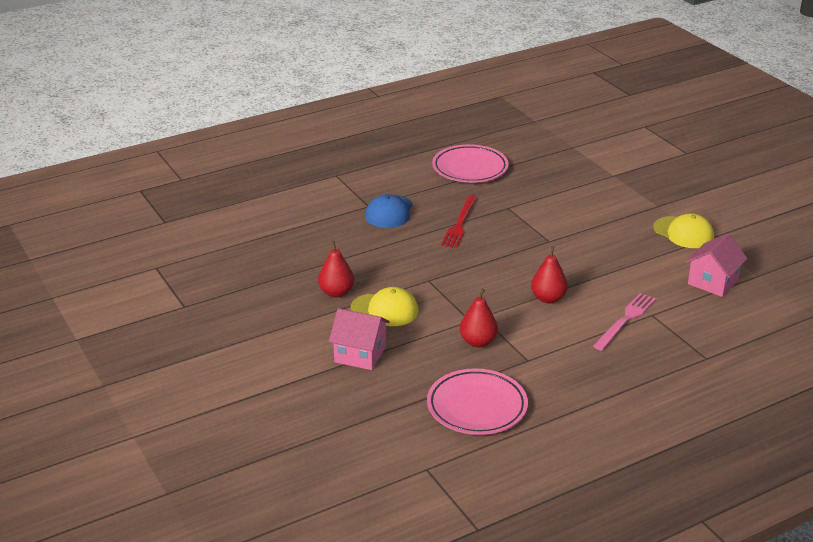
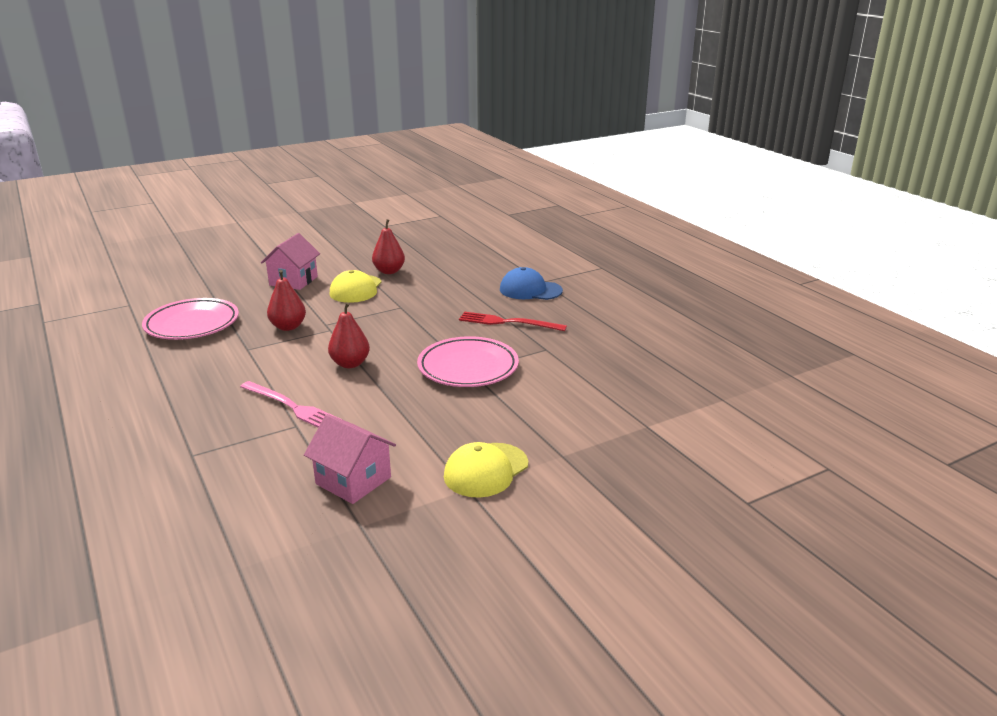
camera: 90 degrees right, 5 degrees down
pink plate [432,145,509,183] -> pink plate moved to [417,336,519,387]

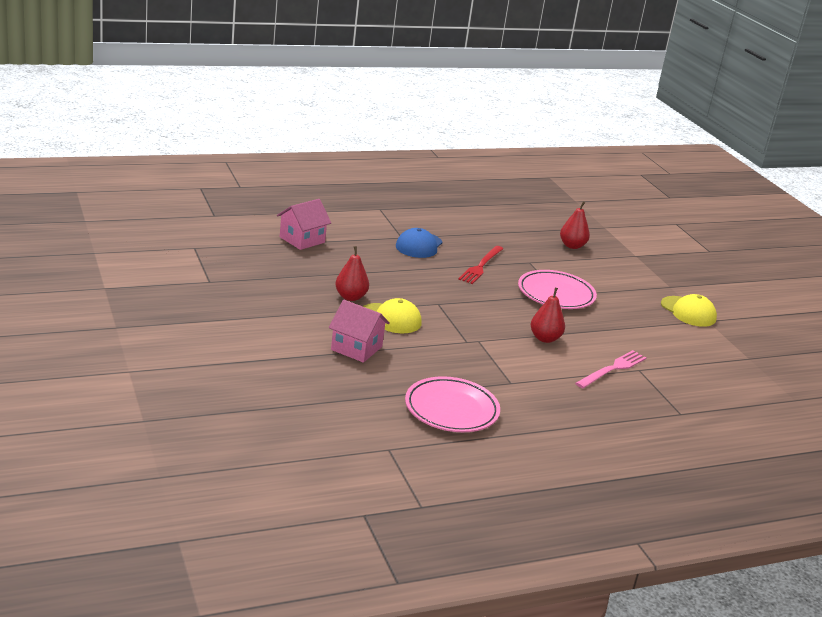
camera: 85 degrees left, 0 degrees up
red pear [267,270,306,331] -> red pear moved to [560,201,590,249]
pink house [304,414,396,504] -> pink house moved to [277,199,331,250]

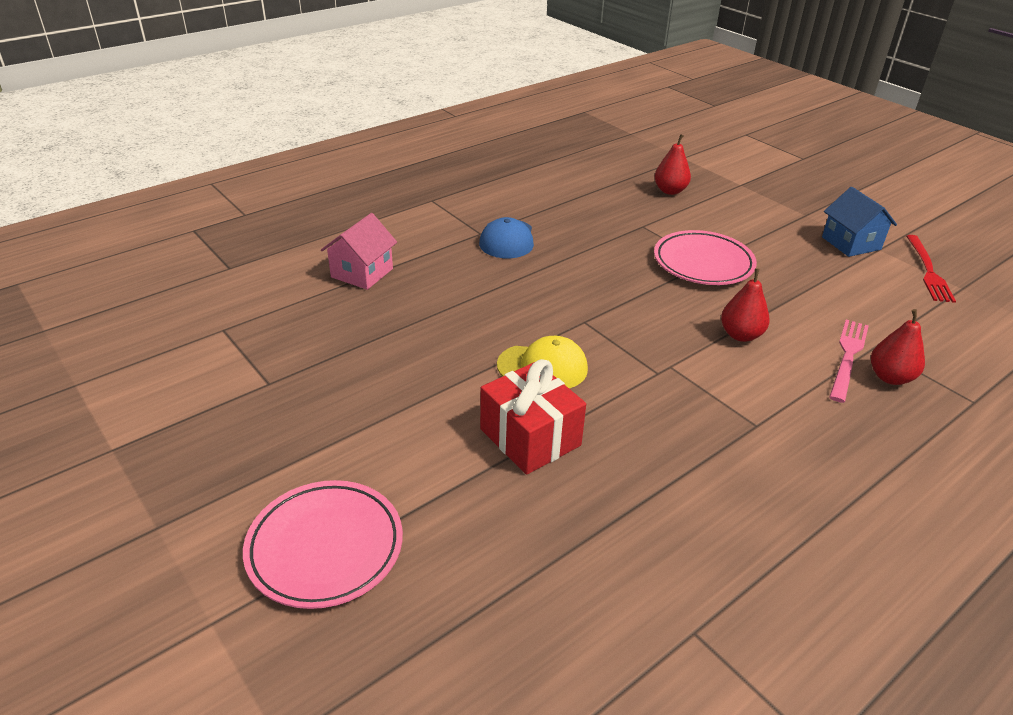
camera: 15 degrees left, 10 degrees up
pink house [329,300,390,363] -> red gift [480,359,586,475]
red pear [335,246,369,301] -> red pear moved to [871,309,925,385]
pink plate [405,376,500,432] -> pink plate moved to [243,480,403,609]
red fork [458,246,503,284] -> red fork moved to [906,235,956,303]
yellow cap [661,294,717,327] -> blue house [822,187,897,257]

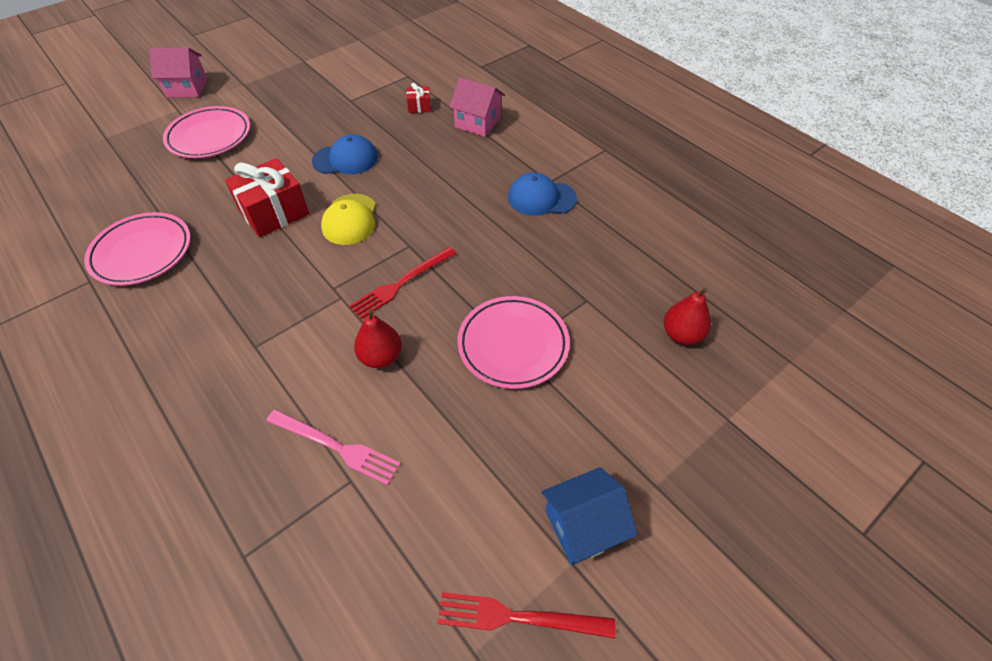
camera: 90 degrees right, 15 degrees up
red pear [871,309,925,385] -> none
none -> pink plate [84,212,191,286]
none -> pink house [149,48,207,98]
none -> blue cap [312,135,378,174]
none -> red fork [349,247,457,319]
none -> red gift [406,83,431,113]

